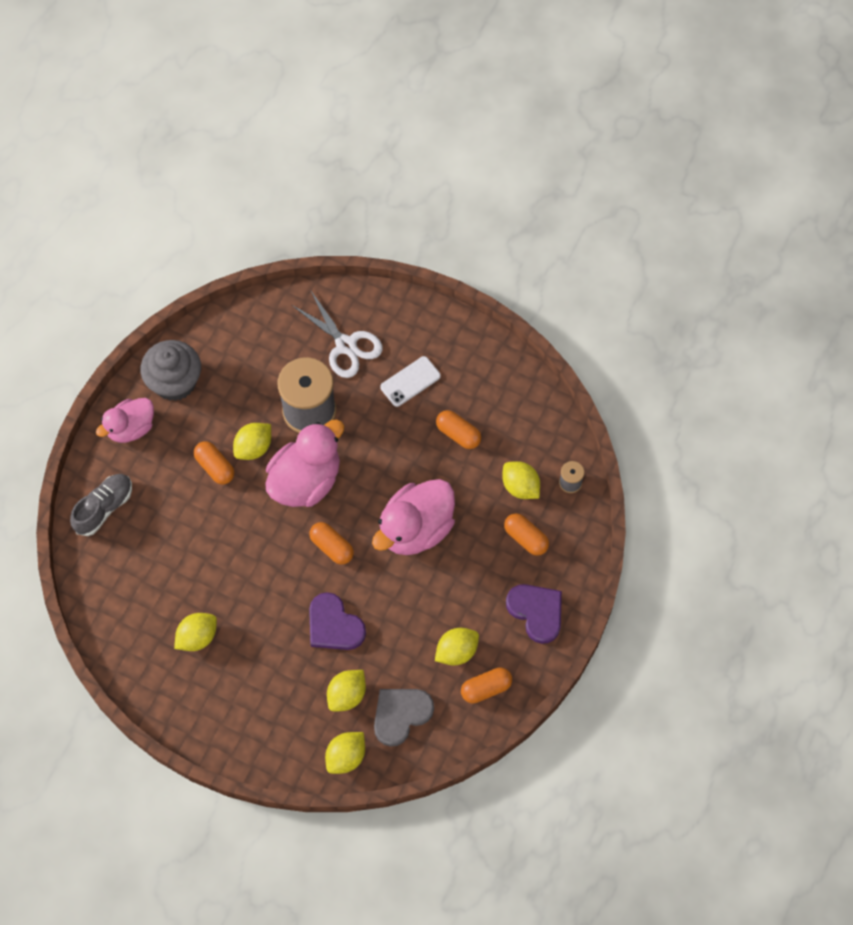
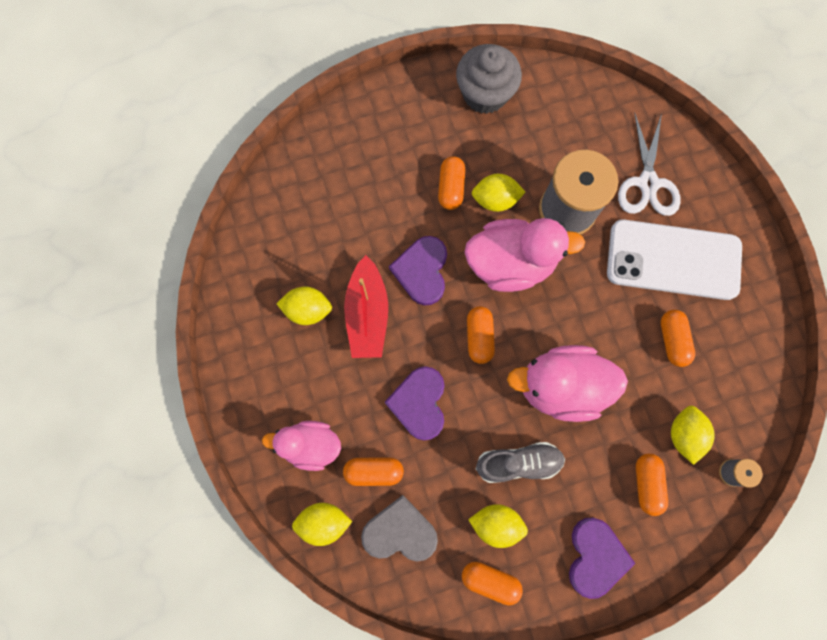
camera: 45 degrees right, 10 degrees up
grey shoe [70,474,132,536] -> grey shoe moved to [476,442,565,483]
pink duck [96,398,154,443] -> pink duck moved to [262,421,341,471]
yellow lemon [327,670,366,711] -> orange capsule [343,457,404,486]
white phone [380,356,441,407] -> white phone [607,219,742,300], size x2.03
none -> red boat [344,255,388,358]
none -> purple heart [389,236,447,306]

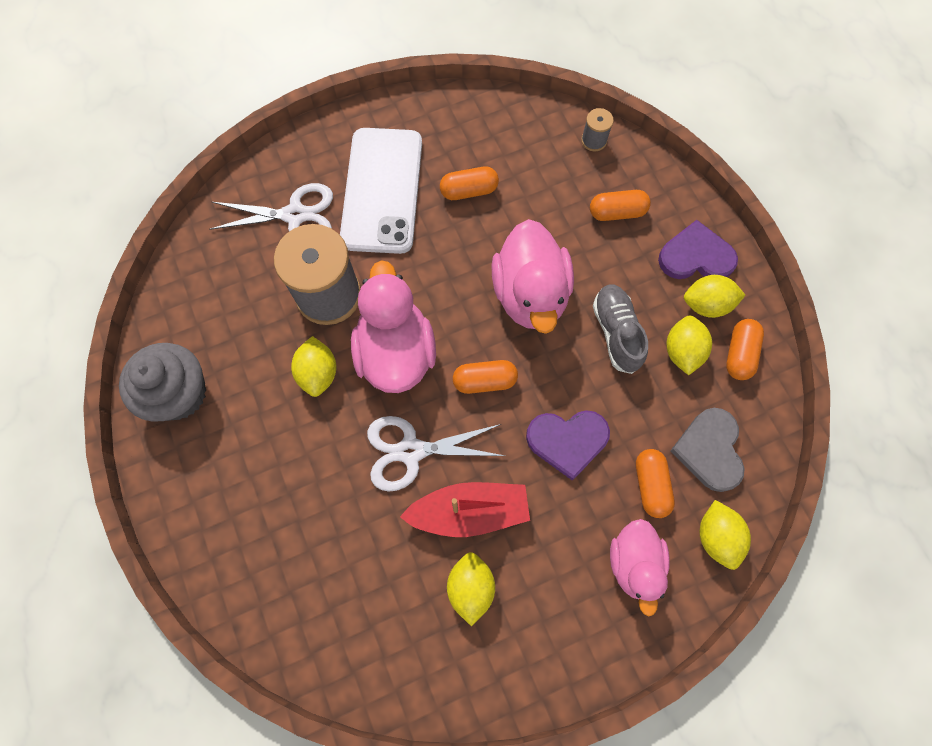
camera: 95 degrees left, 5 degrees down
purple heart [389,236,447,306] -> white scissors [367,416,505,492]
orange capsule [438,156,465,210] -> none
yellow lemon [671,405,715,465] -> yellow lemon moved to [684,275,745,318]

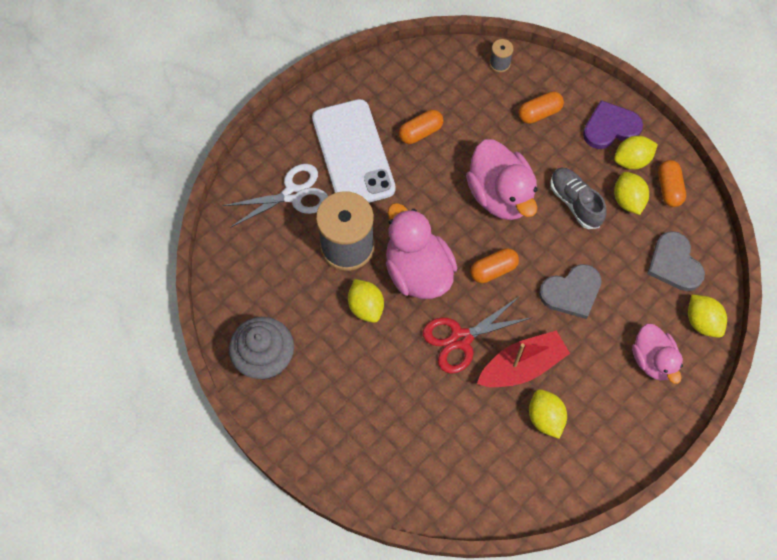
camera: 20 degrees left, 5 degrees down
white scissors [367,416,505,492] -> red scissors [423,297,533,374]
purple heart [526,410,610,481] -> grey heart [539,264,602,319]
orange capsule [636,449,675,518] -> none

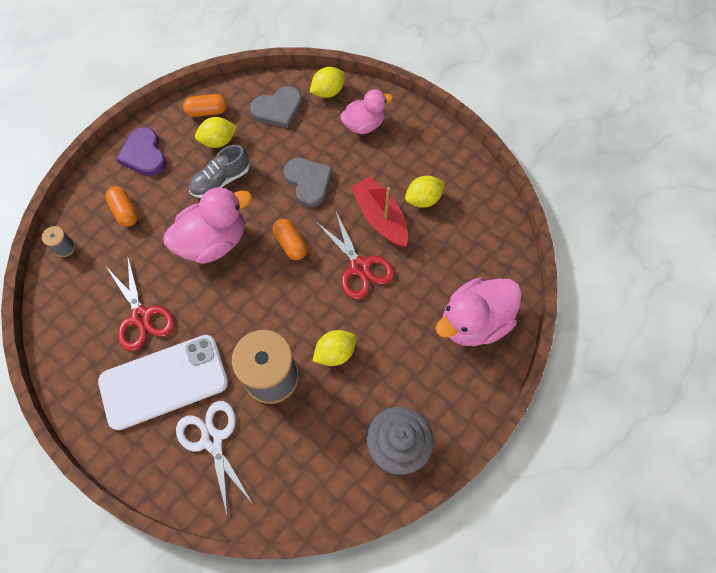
camera: 95 degrees left, 0 degrees up
pink duck [386,203,457,299] -> pink duck moved to [435,277,522,346]
orange capsule [399,110,443,144] -> red scissors [107,257,174,351]
yellow lemon [614,136,658,169] -> none

